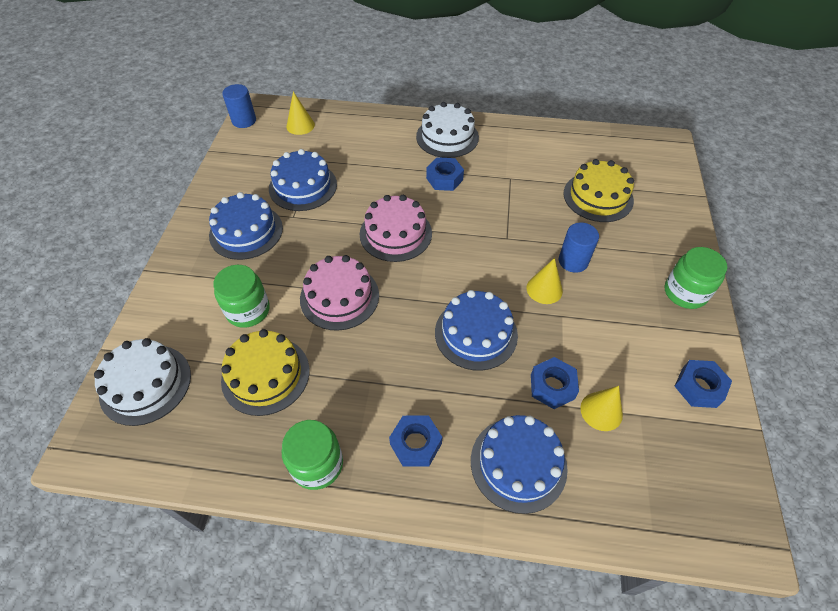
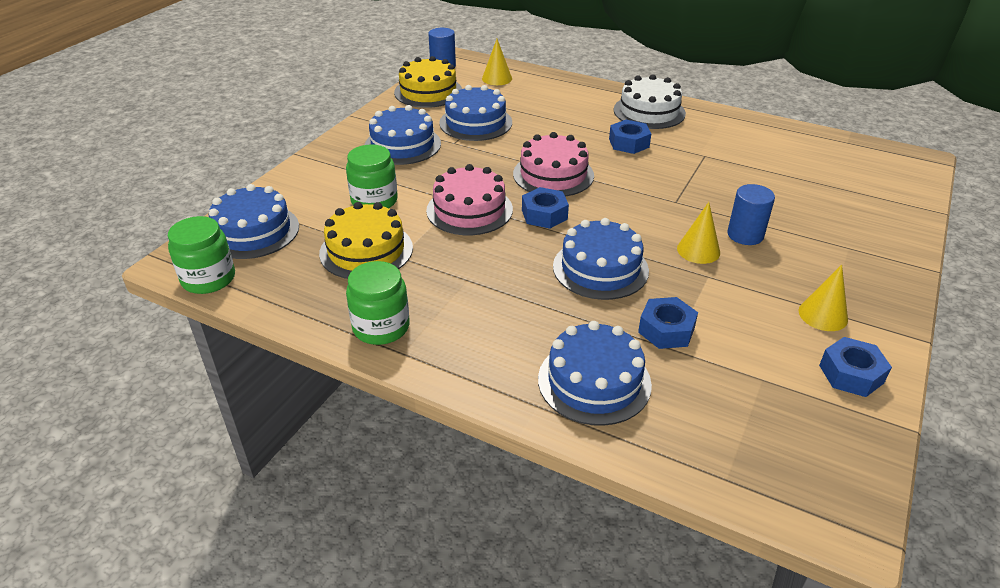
camera: 20 degrees right, 15 degrees down
white cake [94,338,191,426] -> blue cake [209,184,299,259]
blue nut [389,415,442,467] -> blue nut moved to [522,187,569,229]
yellow cake [564,159,634,222] -> yellow cake moved to [394,56,462,108]
yellow cone [580,386,623,431] -> yellow cone moved to [798,264,848,331]
green jar [665,247,727,309] -> green jar moved to [168,216,235,294]

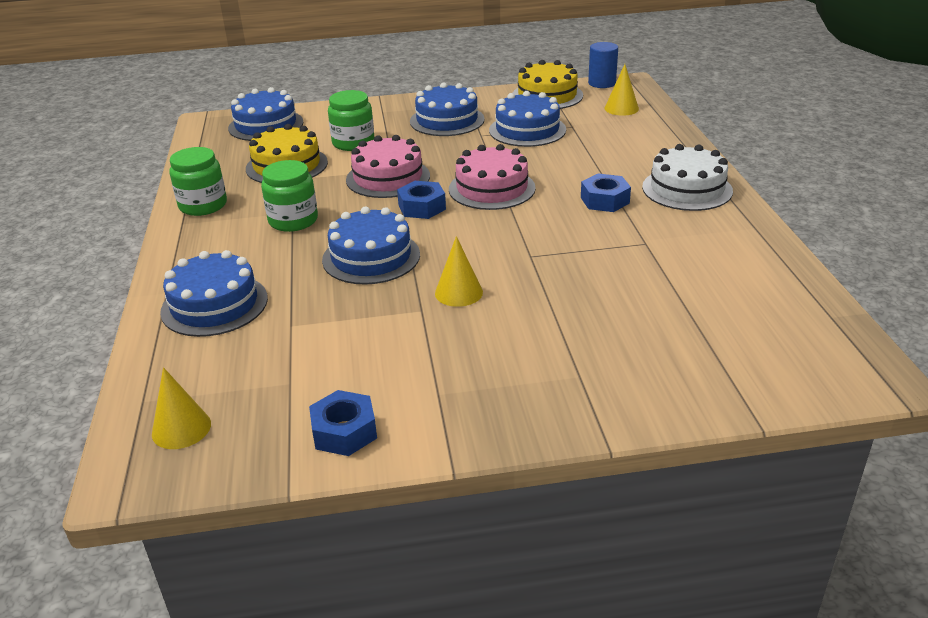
camera: 55 degrees right, 5 degrees down
green jar [168,216,235,294] -> green jar moved to [261,160,318,232]
blue nut [638,297,698,349] -> none
blue cylinder [727,184,775,245] -> none
yellow cone [798,264,848,331] -> yellow cone moved to [152,367,211,449]

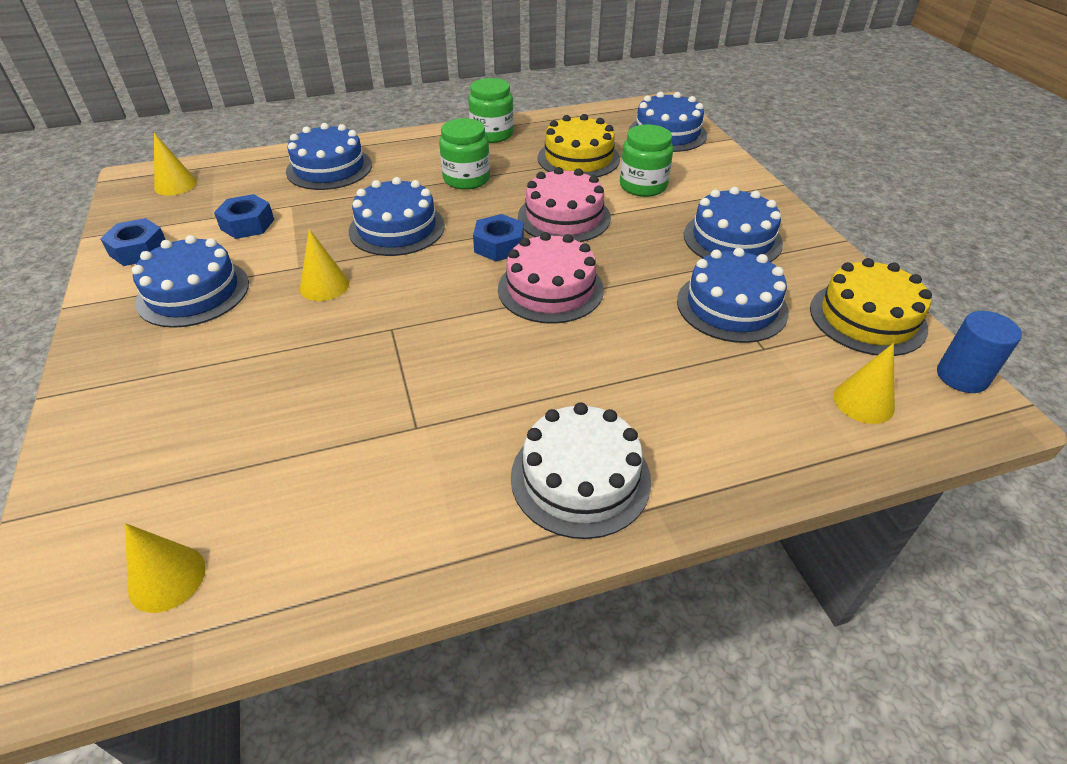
camera: 80 degrees right, 10 degrees up
blue nut [581,173,631,212] -> blue nut moved to [214,194,274,239]
none -> yellow cone [125,523,206,613]
none -> blue cake [132,235,249,328]

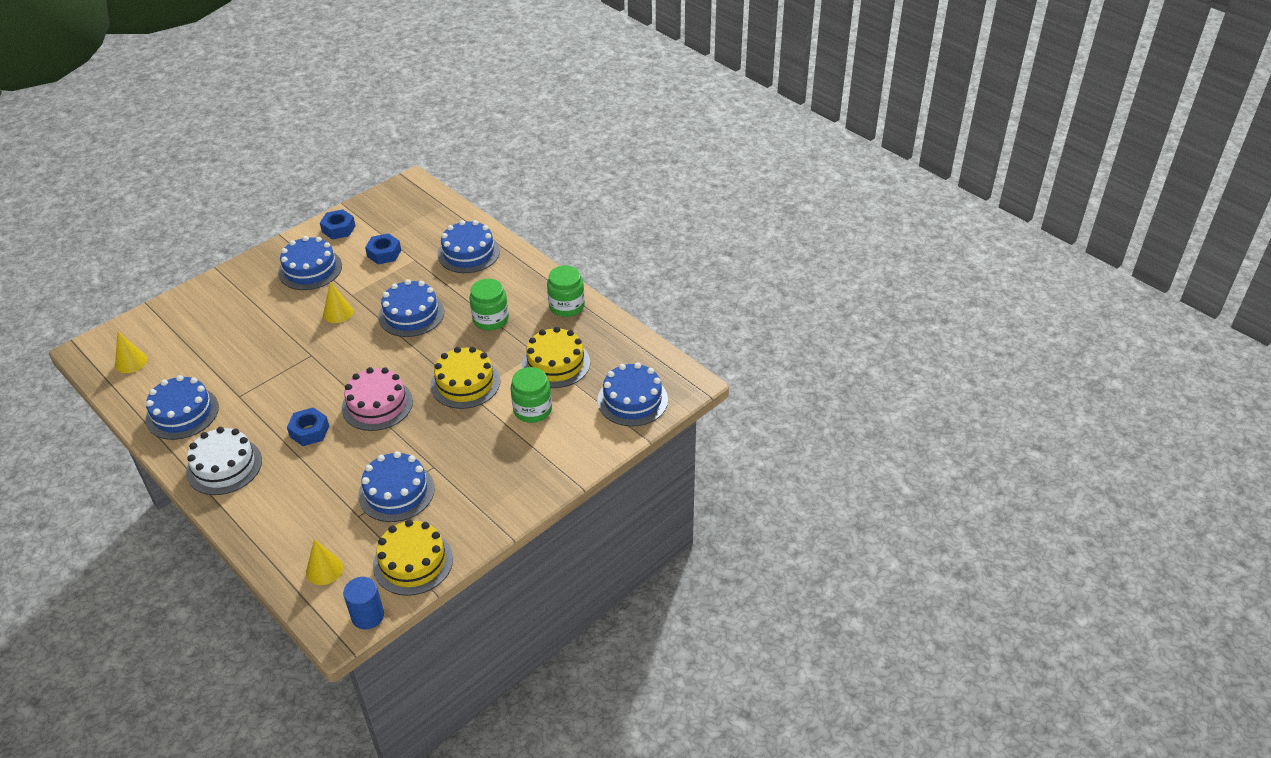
camera: 65 degrees right, 0 degrees up
yellow cone [154,133,197,196] -> none
blue nut [473,214,524,262] -> blue nut moved to [287,407,329,446]
pink cake [518,167,611,242] -> yellow cake [430,347,500,409]
blue cake [684,187,783,262] -> blue cake moved to [146,375,219,440]

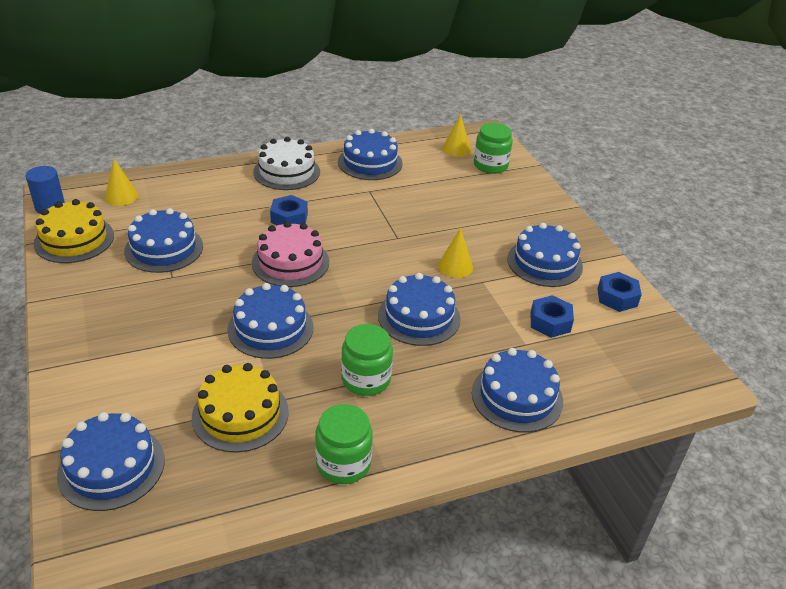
camera: 110 degrees right, 5 degrees down
yellow cake [430,347,500,409] -> blue cake [227,283,313,359]
green jar [510,367,552,423] -> green jar moved to [474,123,513,174]

